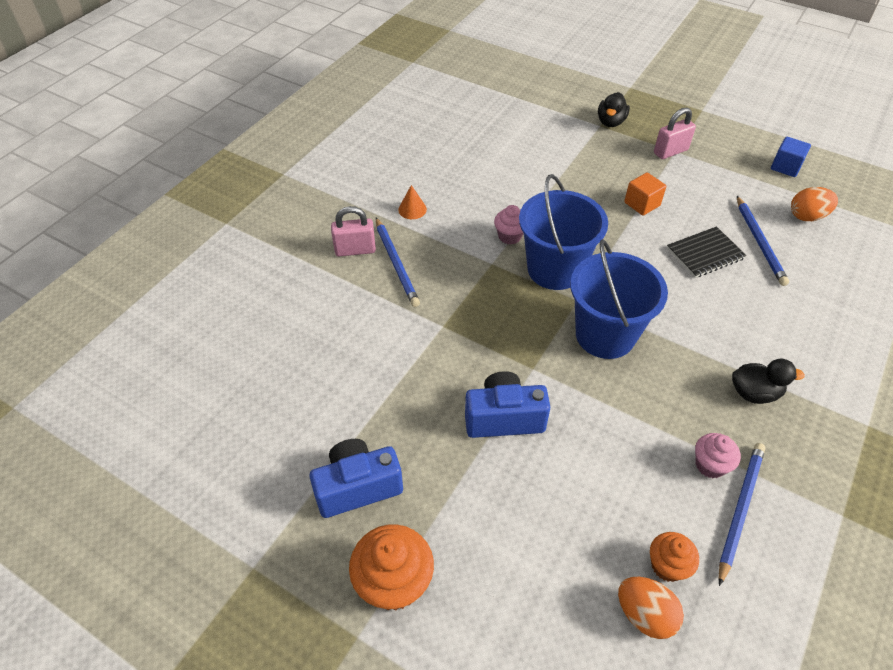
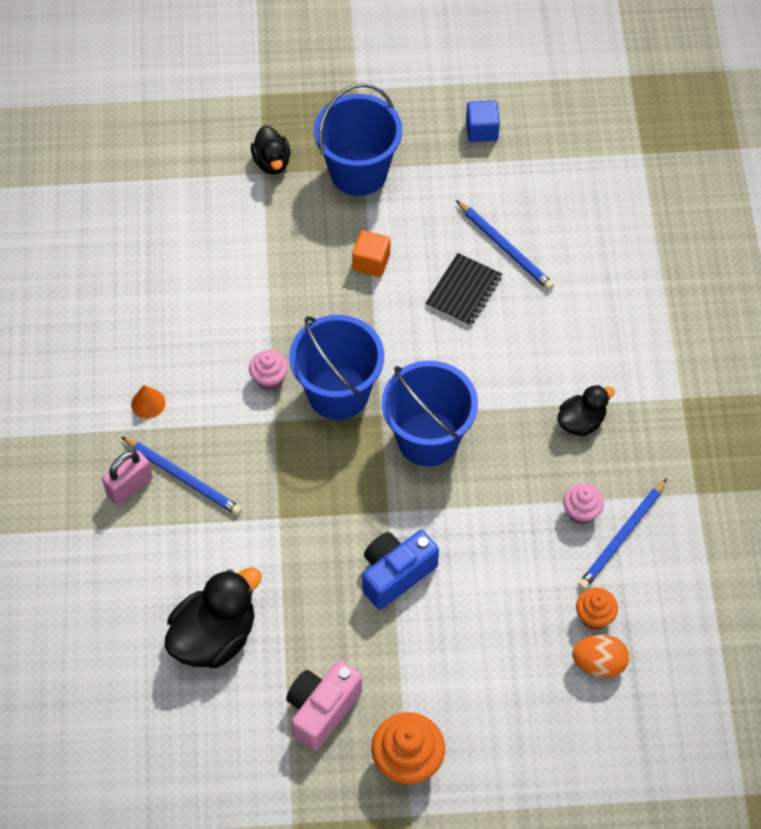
camera: 35 degrees left, 10 degrees up
blue camera [309,439,403,518] -> pink camera [286,660,362,751]
pink padlock [654,108,696,159] -> blue bucket [314,83,402,196]
blue pencil [719,443,765,586] -> blue pencil turned 135 degrees counterclockwise [578,478,667,590]
orange egg [791,187,838,221] -> none
none -> black duck [164,568,262,668]

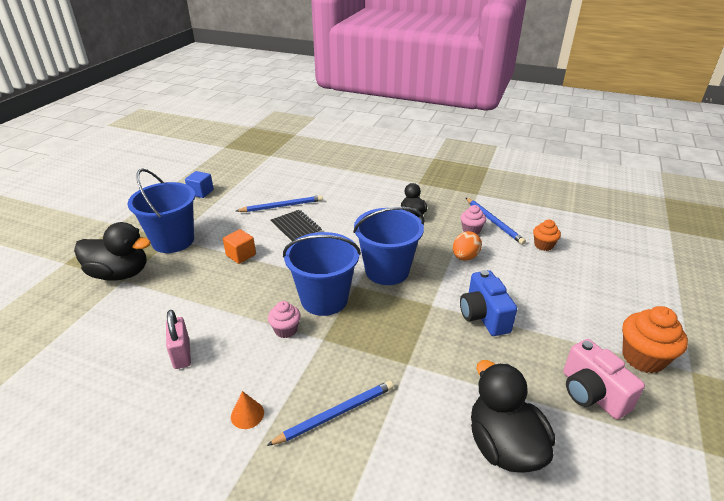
camera: 65 degrees left, 25 degrees down
pink padlock [102,450,153,505] -> pink padlock moved to [166,310,191,369]
black duck [251,126,290,174] -> black duck [74,222,151,281], size x1.73
orange egg [572,635,629,678] -> orange egg moved to [453,231,482,261]

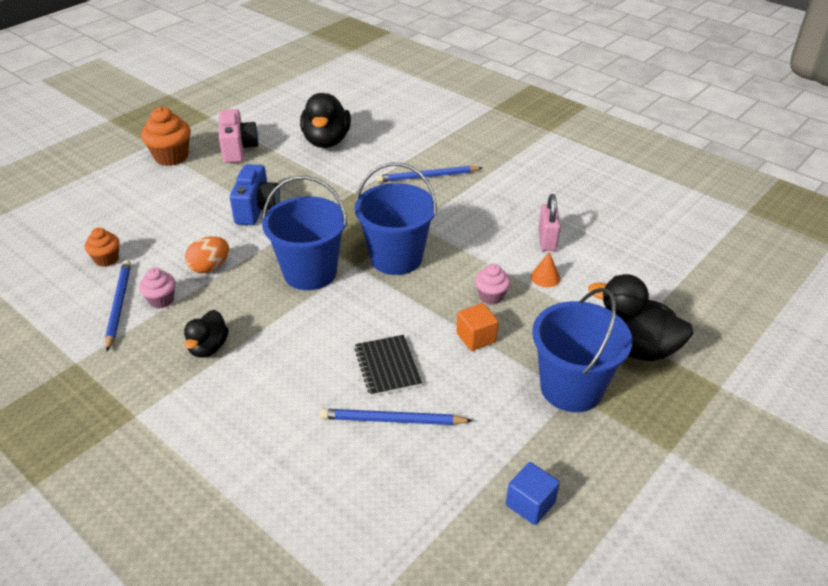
camera: 160 degrees left, 5 degrees up
orange cone [231,391,264,429] -> orange cone moved to [531,252,560,287]
pink cupcake [268,301,301,338] -> pink cupcake moved to [475,264,511,305]

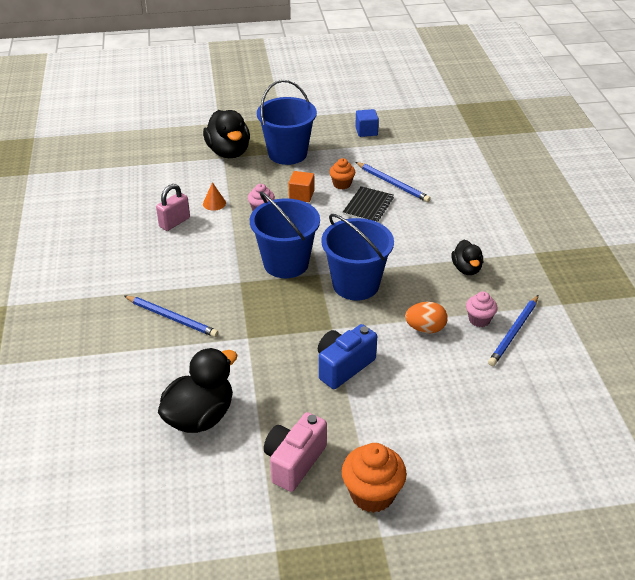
camera: 140 degrees left, 0 degrees up
orange cupcake [84,228,119,267] -> orange cupcake moved to [329,158,355,190]
black duck [184,310,229,357] -> black duck turned 120 degrees clockwise [452,240,483,275]

